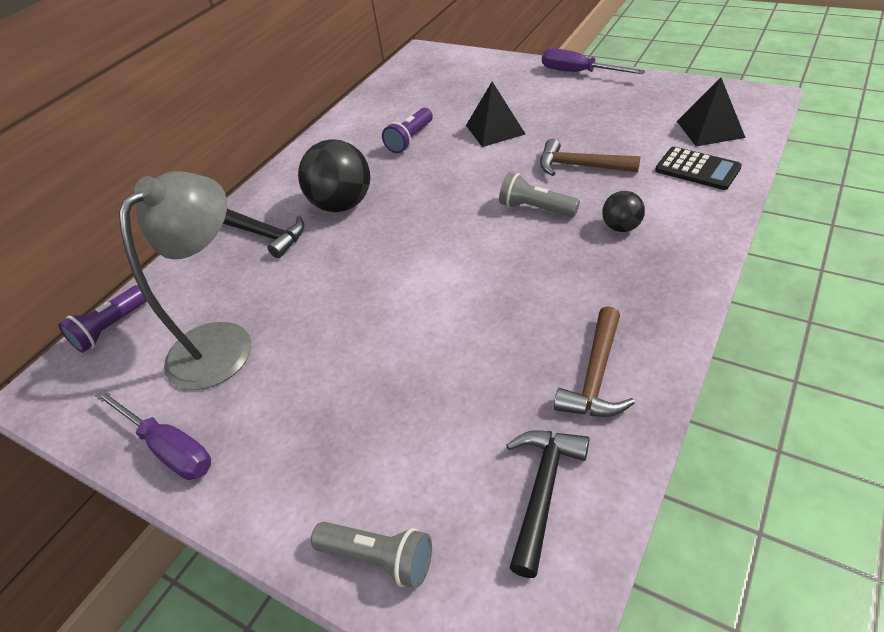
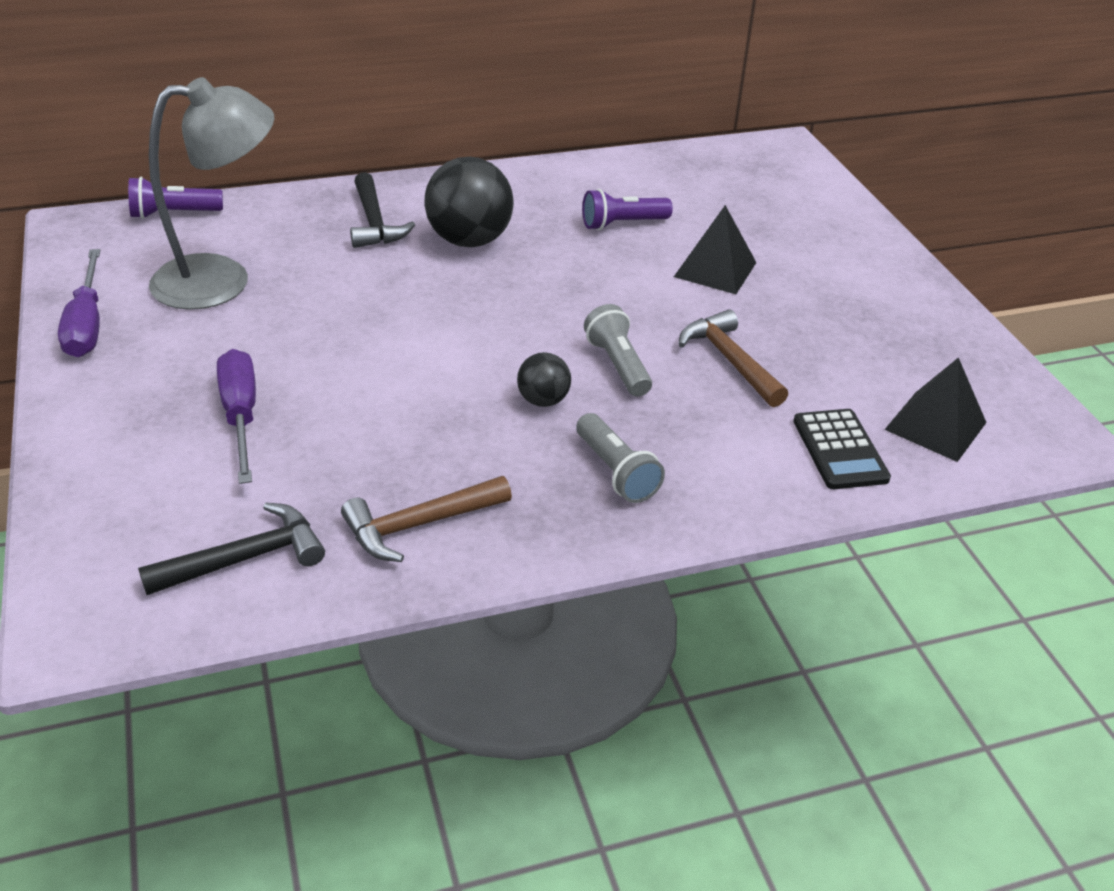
camera: 35 degrees right, 5 degrees down
grey flashlight [311,522,432,588] -> grey flashlight moved to [576,413,665,503]
purple screwdriver [542,48,645,74] -> purple screwdriver moved to [217,349,256,484]
black ball [602,191,645,232] -> black ball moved to [517,352,571,407]

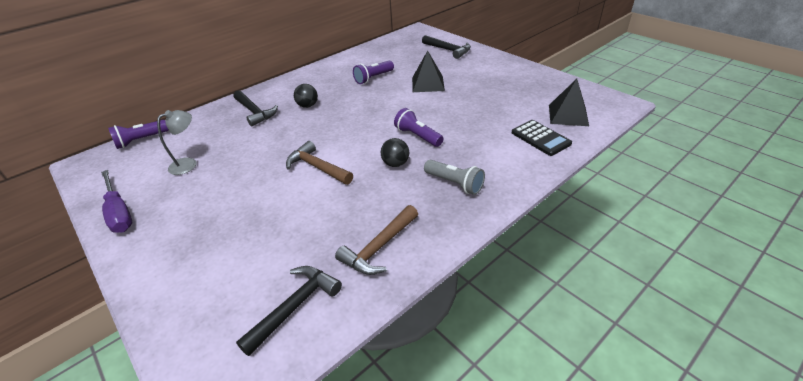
camera: 20 degrees left, 0 degrees up
grey lamp [149,77,274,310] -> grey lamp [157,110,197,175], size x0.50
purple screwdriver [217,349,256,484] -> none
black ball [424,157,514,247] -> black ball [294,84,318,108], size x0.52
grey flashlight [584,304,652,397] -> purple flashlight [394,108,444,147]
brown hammer [679,309,788,407] -> brown hammer moved to [286,141,353,185]
none -> black hammer [422,35,471,59]

